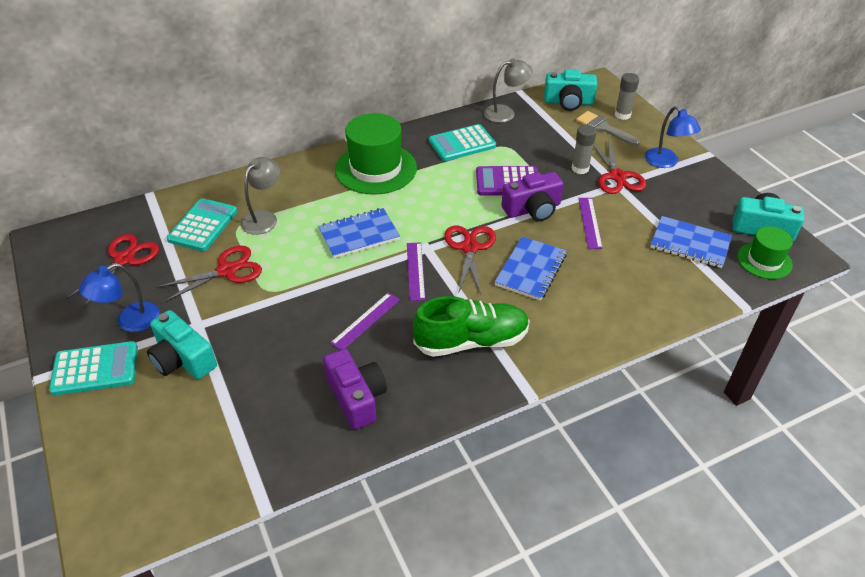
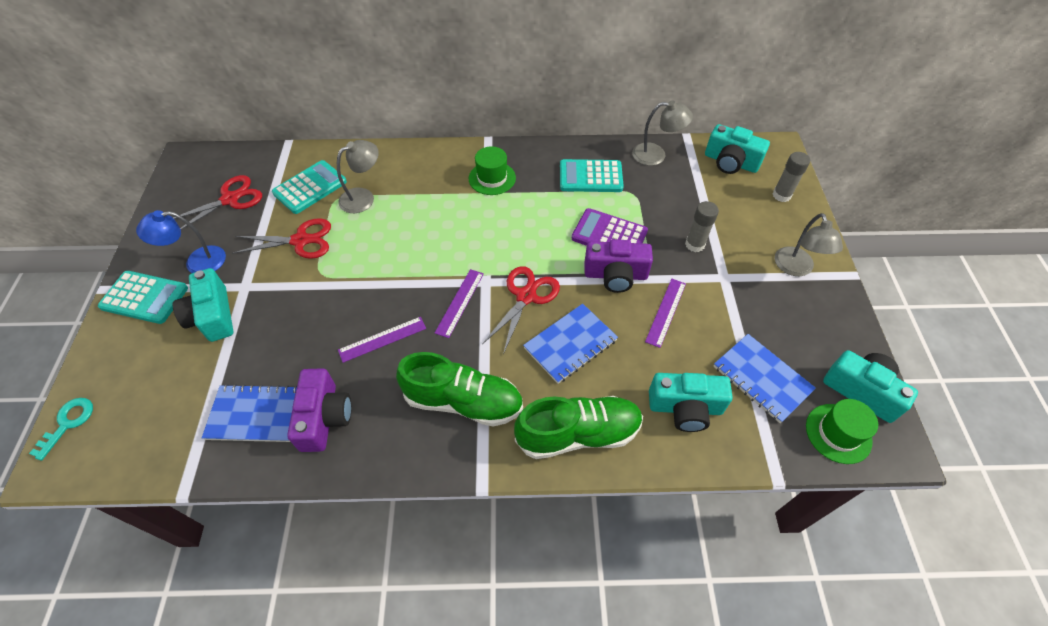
camera: 25 degrees right, 10 degrees up
blue notebook [318,208,400,258] -> blue notebook moved to [202,384,297,442]
green hat [335,113,417,195] -> green hat [469,146,516,195], size x0.57
grey brush [576,111,640,146] -> none
red scissors [593,139,646,194] -> none
blue lamp [645,106,701,168] -> grey lamp [775,213,843,276]
none -> turquoise key [29,398,93,461]
none -> green shoe [514,396,643,459]
none -> turquoise camera [649,373,733,432]

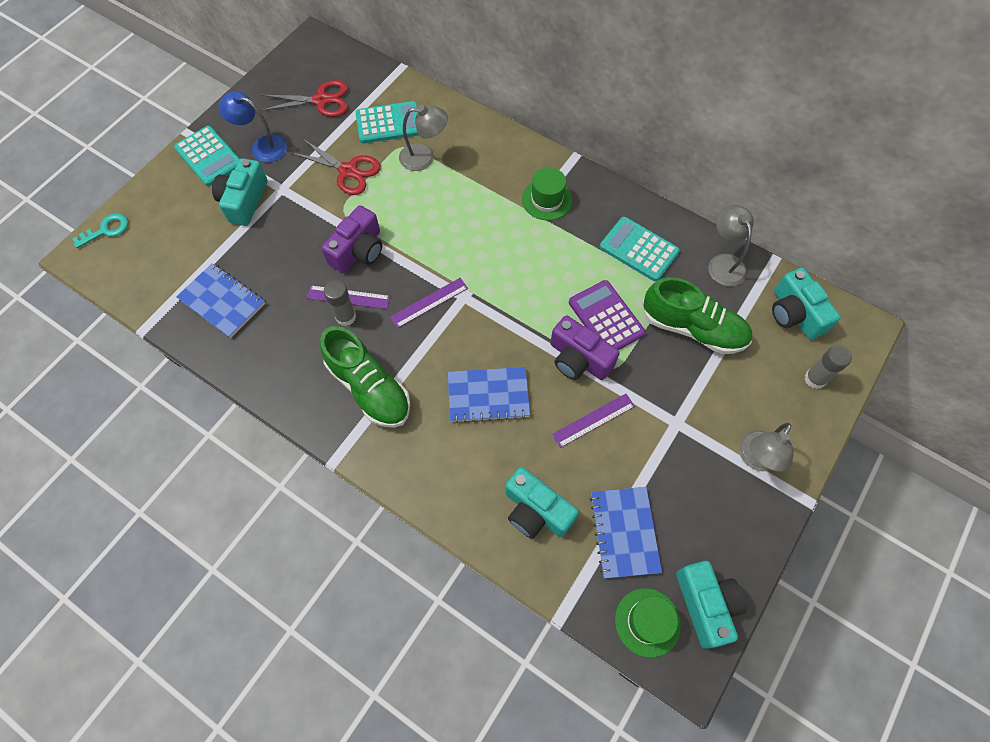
camera: 35 degrees right, 10 degrees up
purple camera [287,368,352,452] -> purple camera moved to [321,205,382,273]
red scissors [482,266,560,354] -> none
green shoe [514,396,643,459] -> green shoe moved to [642,277,752,354]
grey lamp [632,100,693,166] -> grey lamp turned 150 degrees counterclockwise [708,205,754,286]
grey glue stick [685,201,719,252] -> grey glue stick moved to [324,280,356,326]

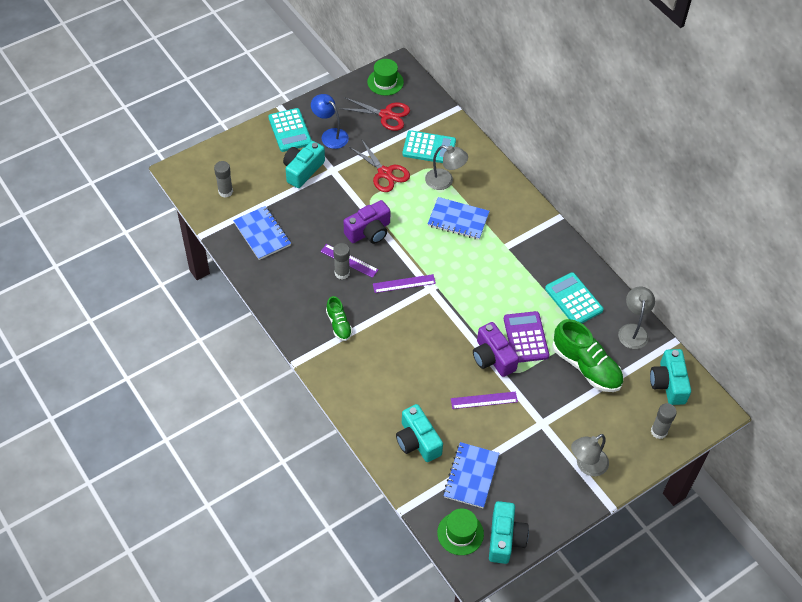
camera: 20 degrees right, 10 degrees down
turquoise key [72,213,128,248] -> none
green shoe [320,326,411,428] -> green shoe [326,296,353,341], size x0.55
blue notebook [448,367,530,423] -> blue notebook moved to [428,197,490,240]
green hat [522,167,572,220] -> green hat moved to [367,59,404,96]
none -> grey glue stick [214,161,233,198]

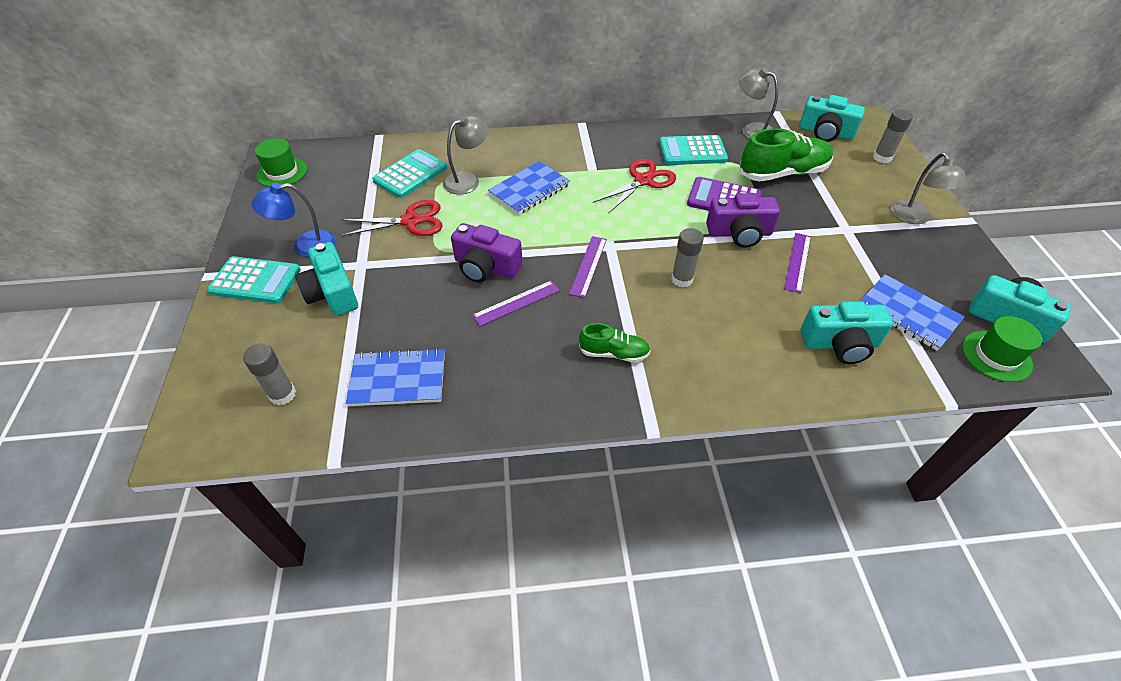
camera: 60 degrees left, 5 degrees down
grey glue stick [333,243,350,280] -> grey glue stick moved to [671,228,704,287]
red scissors [339,97,410,131] -> red scissors moved to [593,159,676,214]
purple camera [344,200,391,244] -> purple camera turned 120 degrees clockwise [451,223,523,282]

